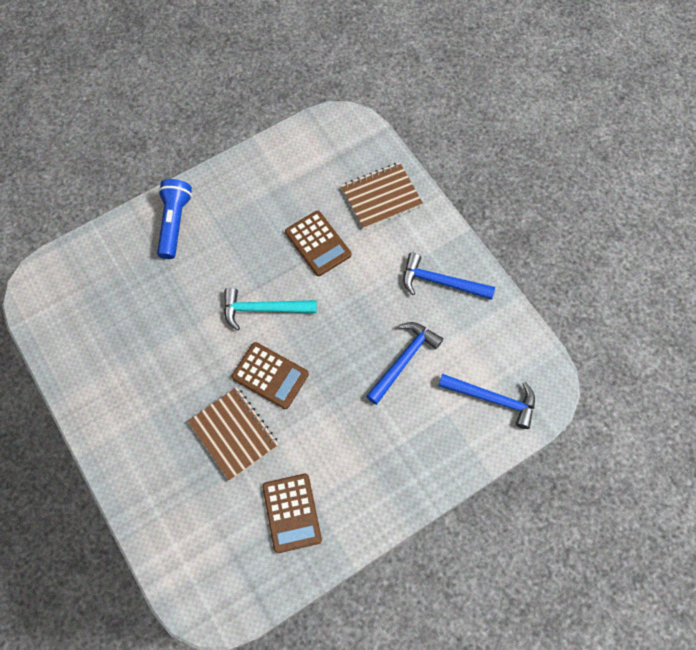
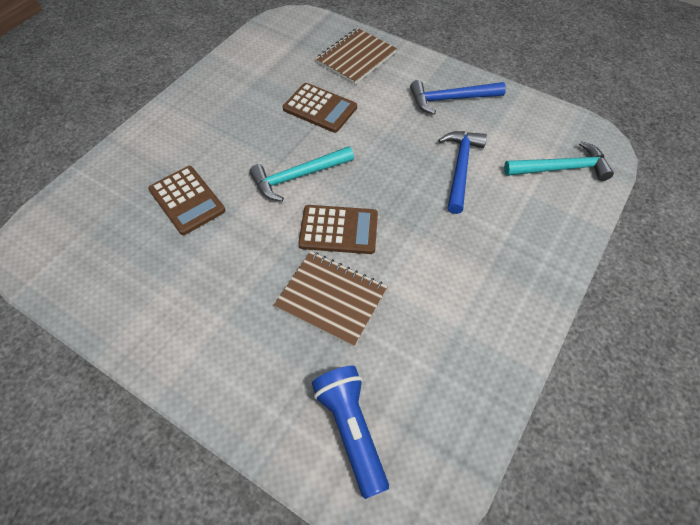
camera: 25 degrees left, 10 degrees down
blue flashlight [157,179,192,259] -> blue flashlight moved to [312,366,389,499]
brown calculator [262,474,322,553] -> brown calculator moved to [148,166,225,235]
blue hammer [438,374,535,429] -> turquoise hammer [504,141,614,181]

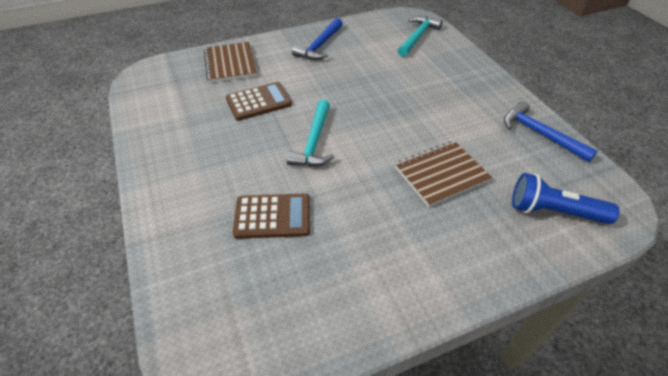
camera: 55 degrees left, 10 degrees down
brown calculator [298,205,378,254] -> none
blue hammer [438,131,487,214] -> blue hammer moved to [504,101,597,162]

